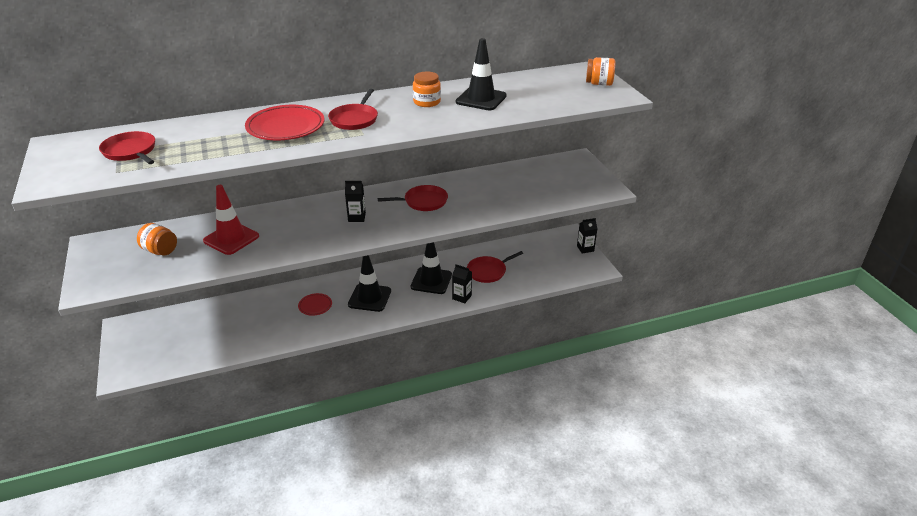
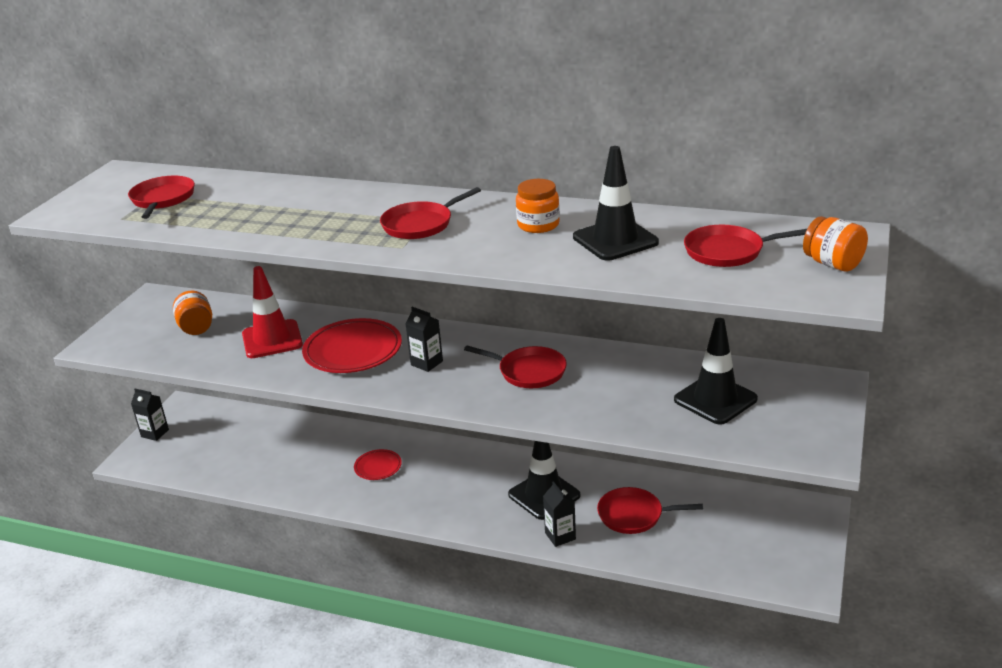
camera: 40 degrees right, 5 degrees down
red plate [245,105,324,140] -> red plate moved to [302,318,402,373]
black traffic cone [348,255,391,312] -> black traffic cone moved to [674,318,758,425]
black carton [577,218,598,253] -> black carton moved to [131,388,169,441]
none -> red pan [684,225,807,267]

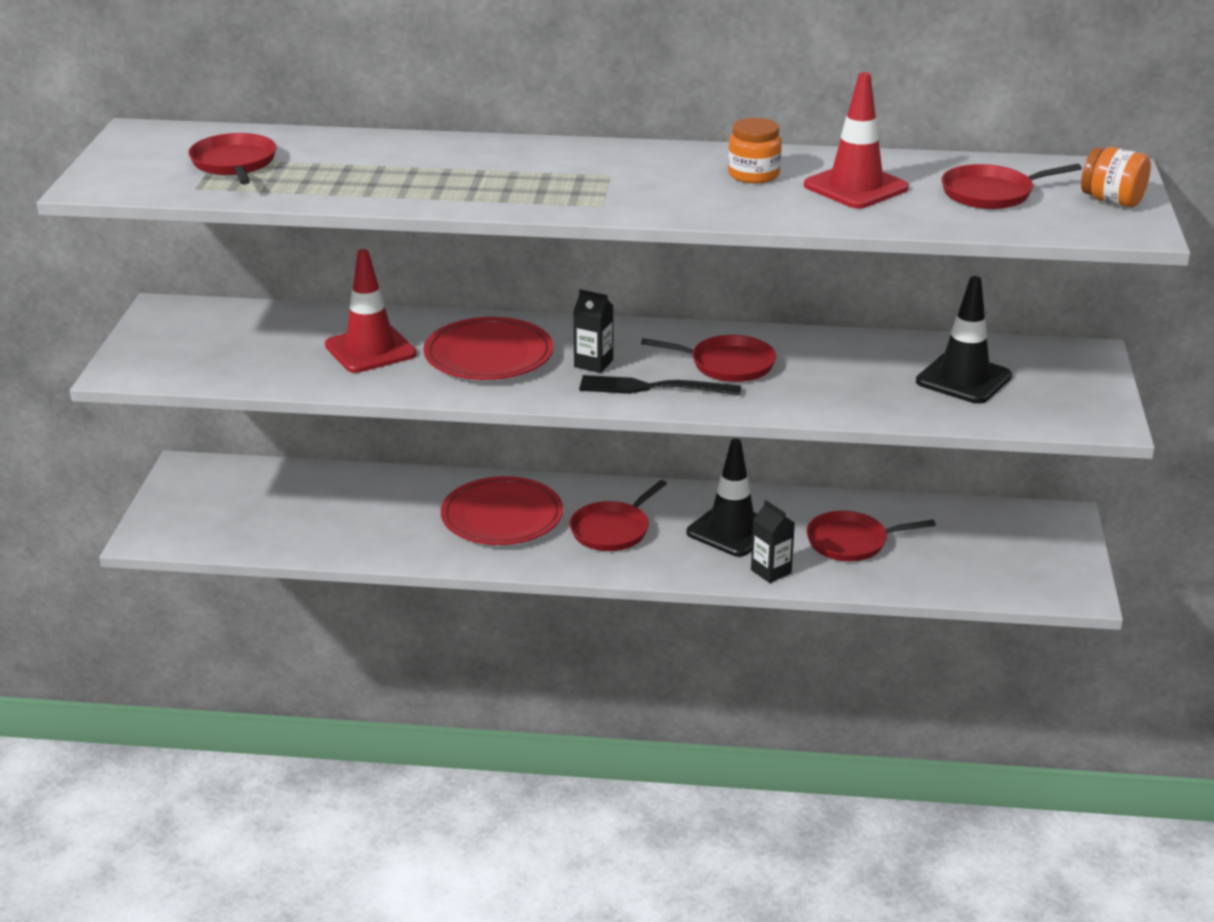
camera: 15 degrees left, 0 degrees up
black carton [131,388,169,441] -> none
orange jar [173,291,212,335] -> none
red plate [354,449,402,480] -> red plate [441,476,563,545], size x1.93
red pan [380,187,481,239] -> red pan moved to [569,480,667,551]
black traffic cone [573,146,659,261] -> red traffic cone [804,72,909,209]
none -> black fork [579,375,741,395]

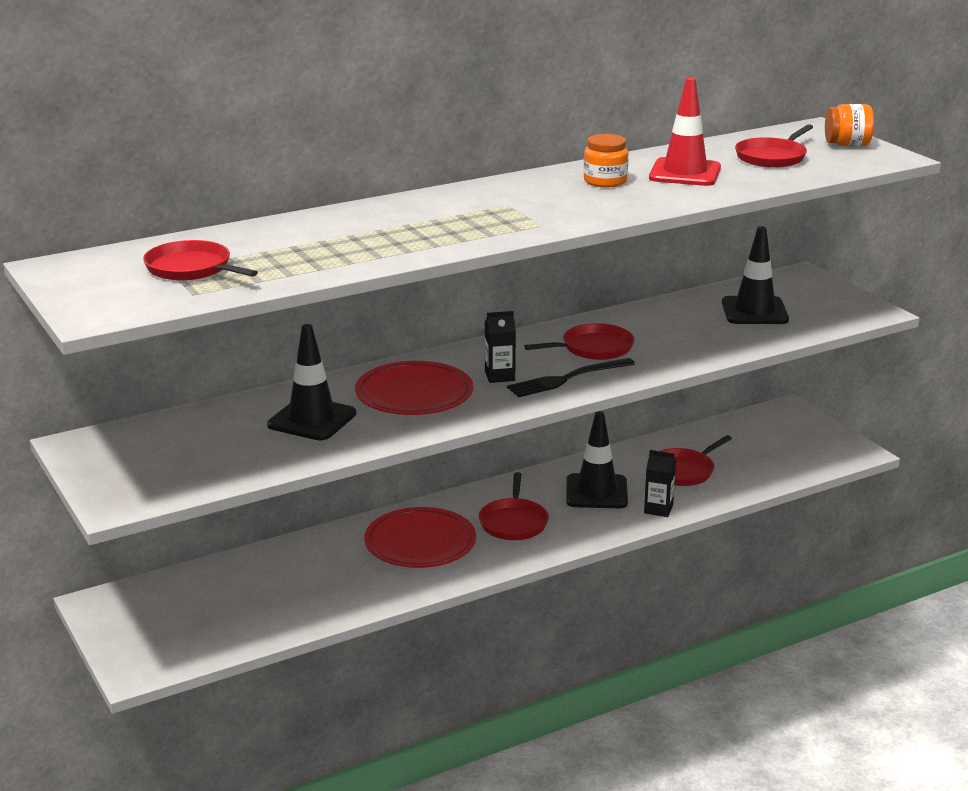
camera: 35 degrees left, 5 degrees down
red traffic cone [325,249,416,373] -> black traffic cone [267,324,356,440]

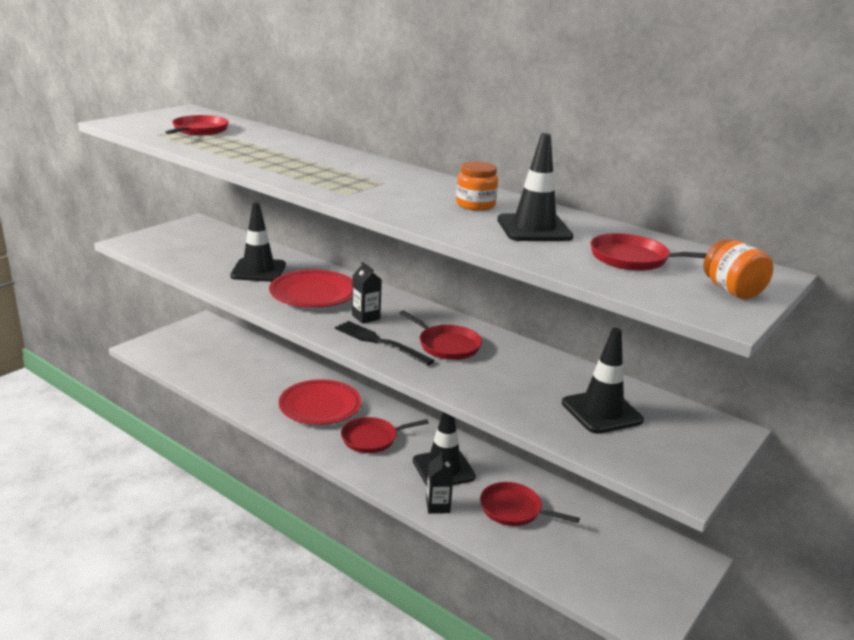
camera: 65 degrees right, 0 degrees up
red traffic cone [649,78,721,186] -> black traffic cone [497,133,574,241]

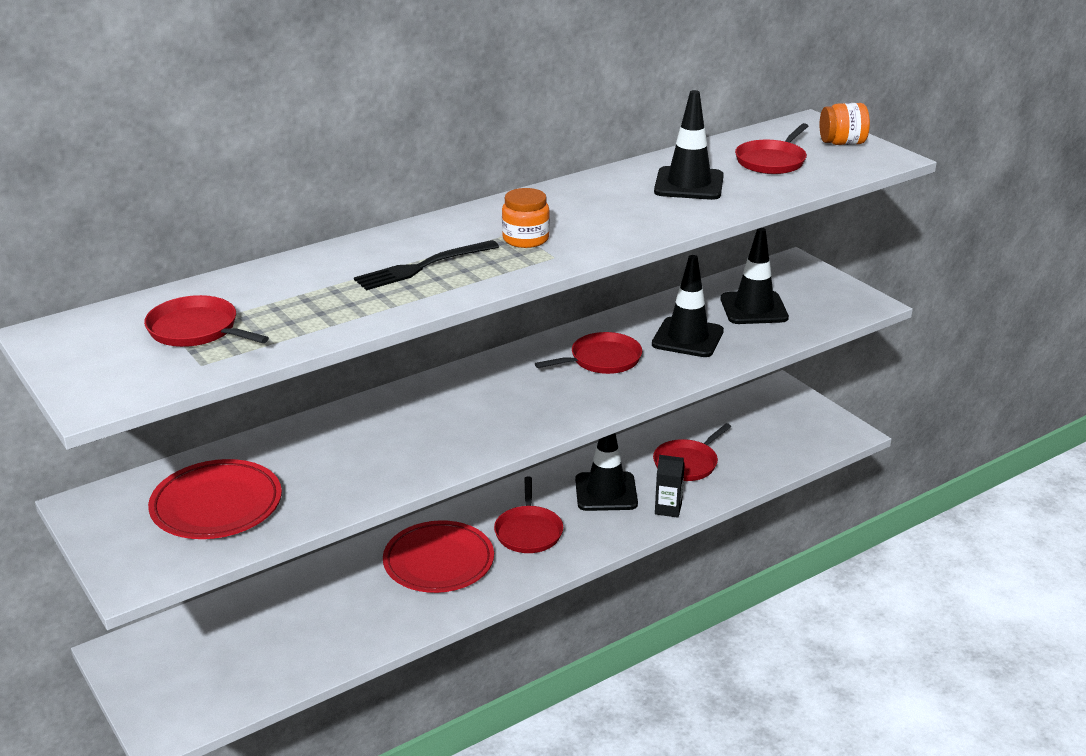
camera: 70 degrees left, 5 degrees up
black traffic cone [230,203,286,282] -> black traffic cone moved to [652,255,724,357]
red plate [269,270,353,308] -> red plate moved to [148,459,282,539]
black fork [335,321,435,366] -> black fork moved to [354,240,499,290]
black carton [352,262,382,324] -> none
orange jar [456,161,498,211] -> orange jar moved to [502,188,550,248]

